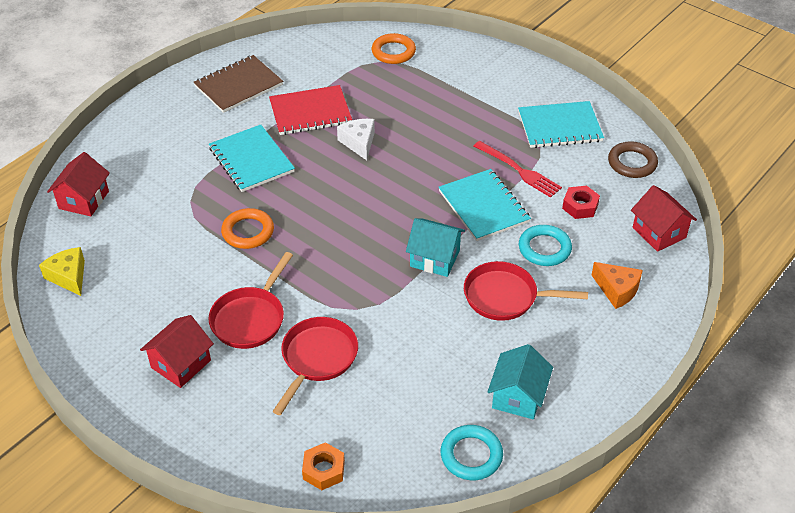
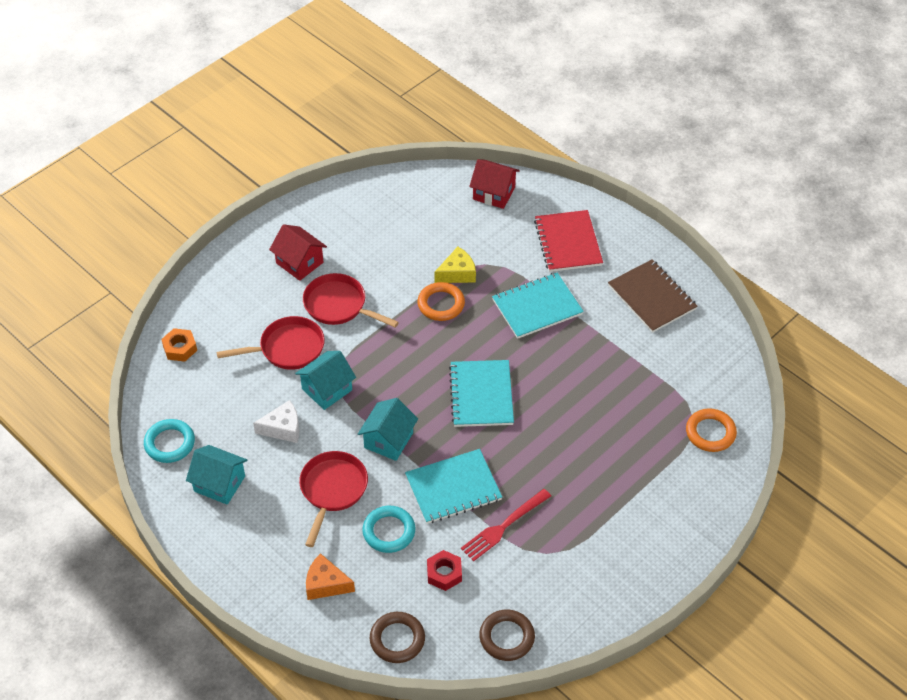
camera: 95 degrees right, 5 degrees up
yellow cheese [39,247,85,296] -> yellow cheese moved to [434,247,476,283]
red notebook [269,85,352,135] -> red notebook moved to [534,210,603,272]
red pan [273,317,358,415] -> red pan turned 45 degrees counterclockwise [217,316,325,370]
white cheese [337,119,375,160] -> white cheese moved to [253,400,299,443]
turquoise notebook [518,101,604,148] -> turquoise notebook moved to [449,360,514,427]
orange cheese [592,262,643,309] -> orange cheese turned 60 degrees clockwise [306,553,355,600]
red house [631,185,697,252] -> brown ring [370,612,425,663]
none -> turquoise house [295,351,356,410]

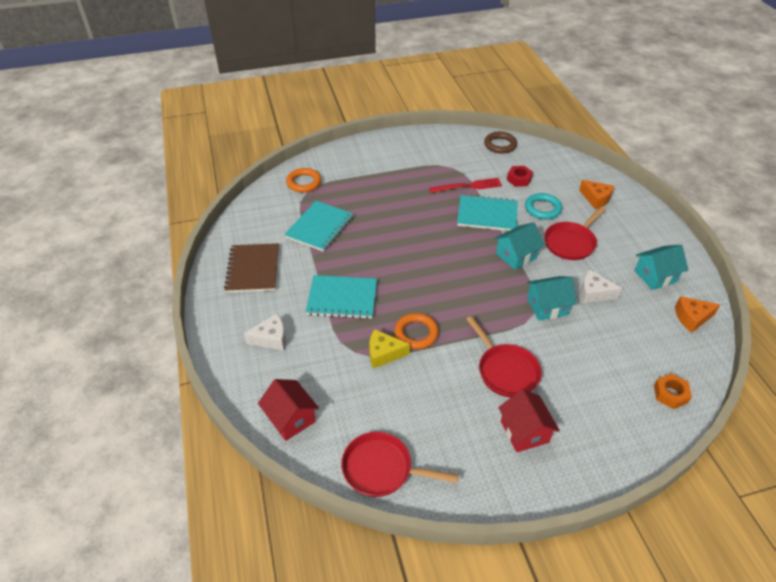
camera: 150 degrees left, 5 degrees down
turquoise ring [144,419,195,463] -> orange cheese [675,296,720,333]
turquoise house [186,445,247,505] -> turquoise house turned 75 degrees counterclockwise [634,245,688,290]
red pan [217,316,325,370] -> red pan moved to [341,432,459,497]
brown ring [370,612,425,663] -> none
turquoise notebook [449,360,514,427] -> turquoise notebook moved to [284,201,354,252]
red notebook [534,210,603,272] -> white cheese [244,313,286,351]

